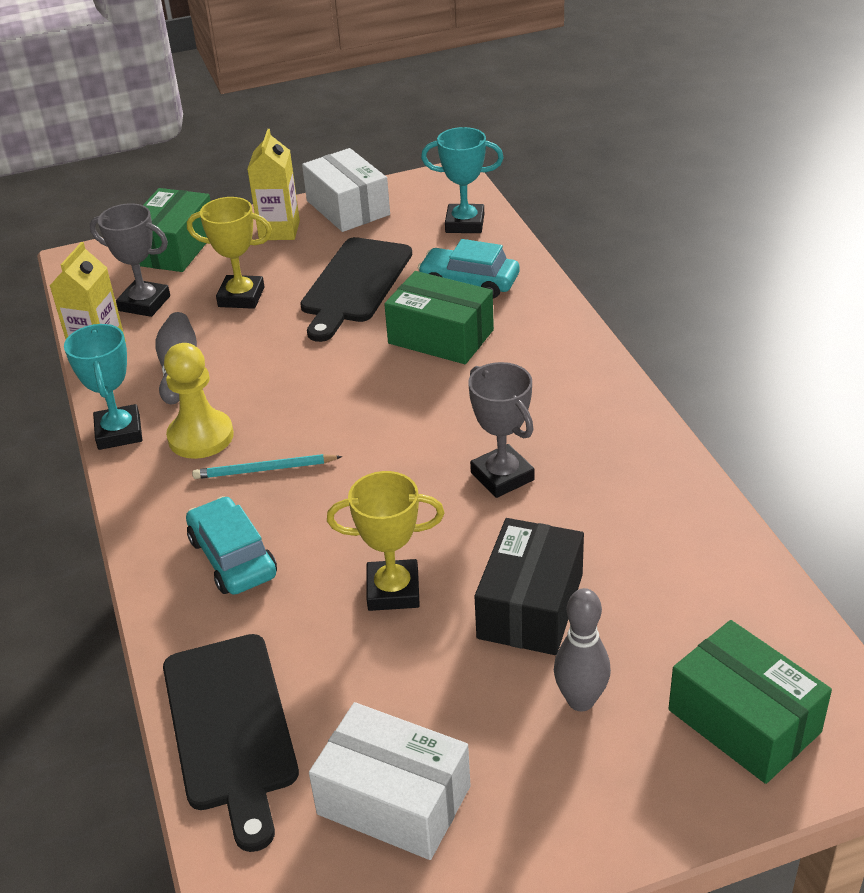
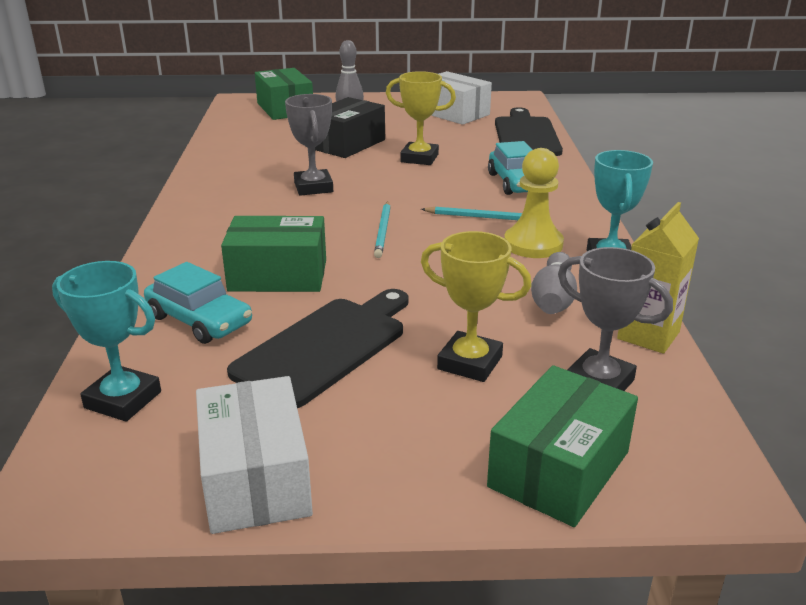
camera: 165 degrees left, 10 degrees down
yellow carton [247,129,300,240] -> none
green box [384,271,494,364] -> green box turned 45 degrees counterclockwise [221,216,326,292]
none -> turquoise pencil [374,201,391,258]

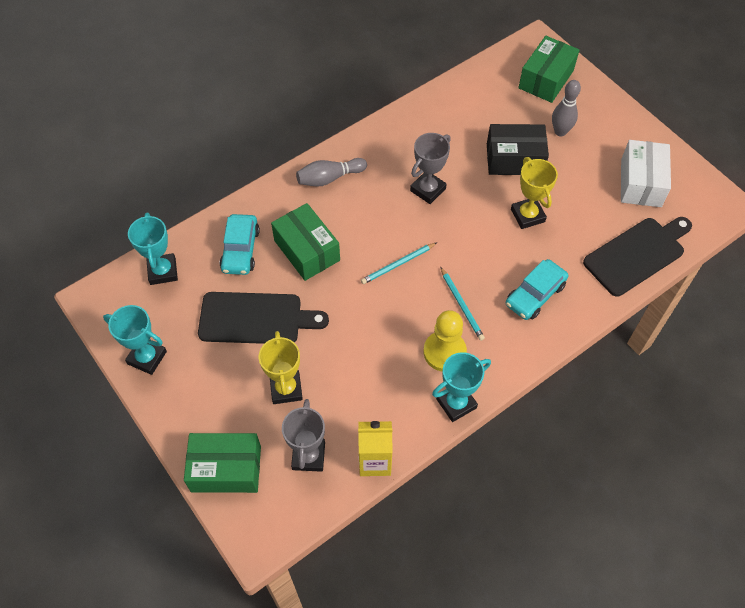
camera: 55 degrees right, 30 degrees up
white box [196,376,313,534] -> turquoise trophy [103,305,167,375]
grey bowling pin [531,252,577,314] -> grey bowling pin moved to [296,158,367,186]

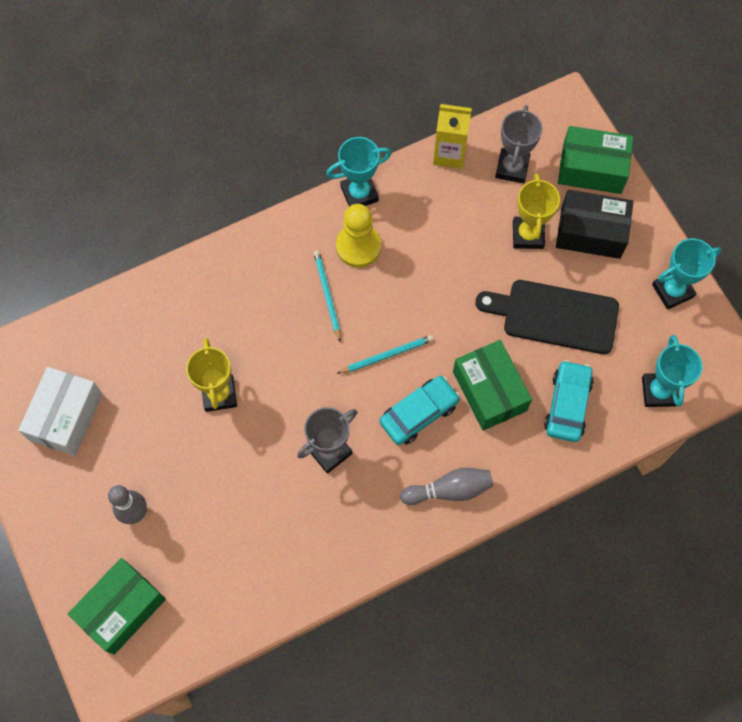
camera: 170 degrees left, 10 degrees up
turquoise trophy [103,305,167,375] -> turquoise trophy turned 60 degrees counterclockwise [652,238,721,310]
black box [487,124,549,175] -> black box moved to [556,190,633,259]
turquoise car [506,259,568,320] -> turquoise car moved to [380,376,460,445]
black cutting board [583,217,692,297] -> none

